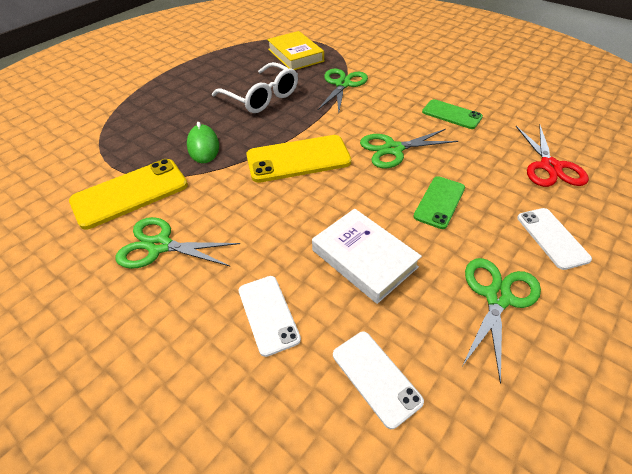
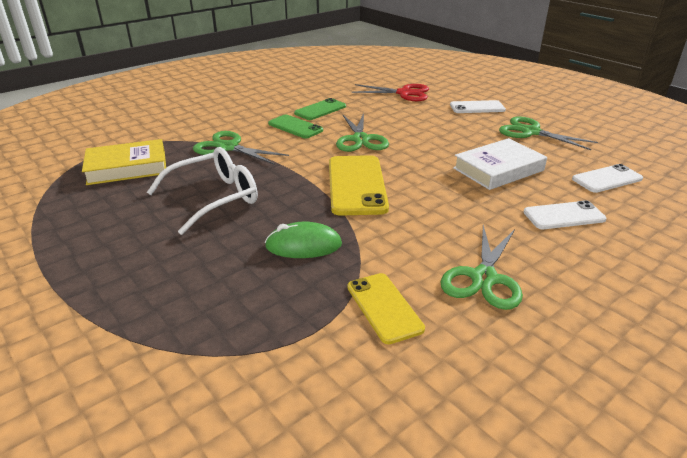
camera: 80 degrees left, 15 degrees down
yellow phone [69,159,188,230] -> yellow phone [347,273,425,344], size x0.61
green phone [413,176,465,229] -> green phone moved to [268,115,323,139]

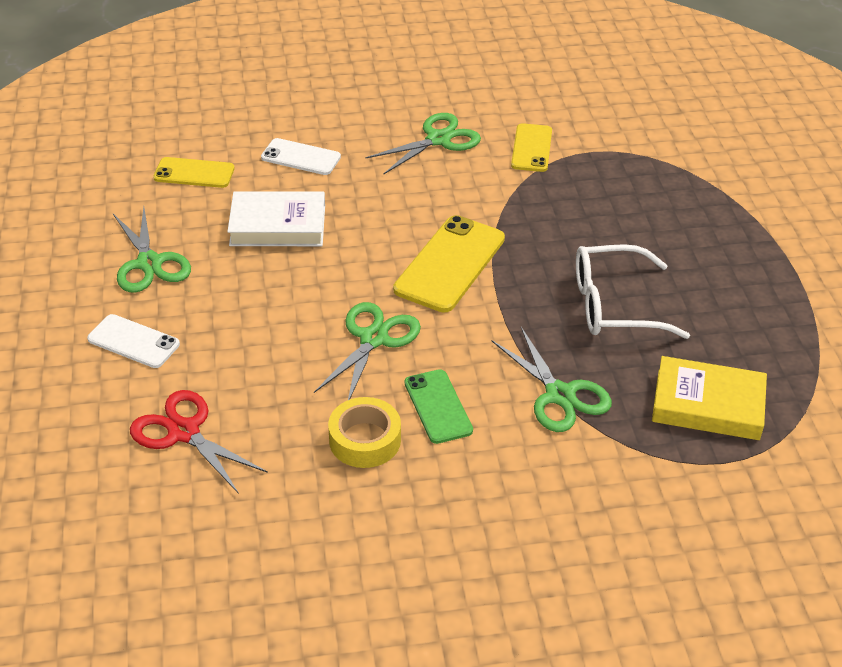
camera: 150 degrees left, 10 degrees up
green mouse [265,222,342,258] -> none
green phone [294,98,346,120] -> yellow tape [328,397,401,468]
white phone [572,164,643,193] -> yellow phone [153,157,235,188]

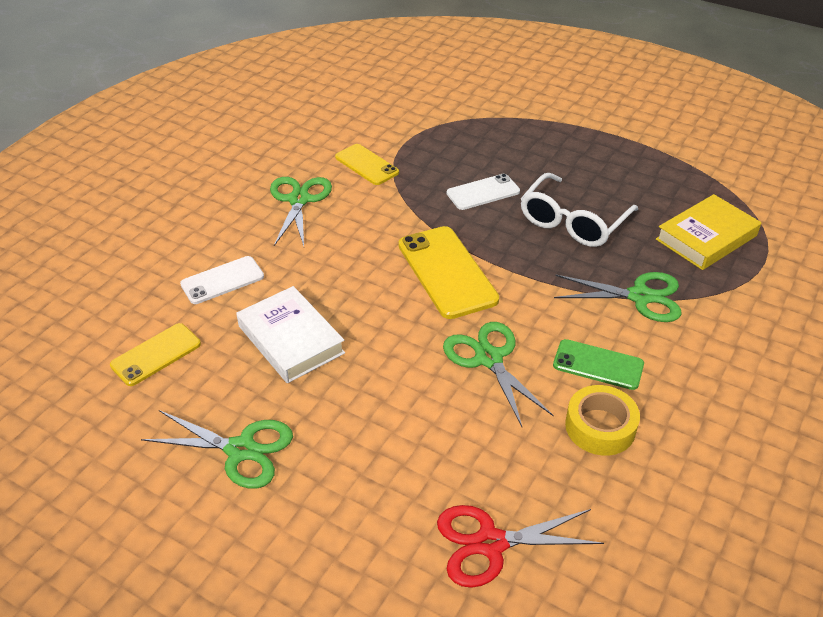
camera: 50 degrees left, 0 degrees up
white phone [87,314,180,368] -> white phone moved to [447,174,520,210]
white book [227,191,325,246] -> white book turned 75 degrees counterclockwise [236,286,345,383]

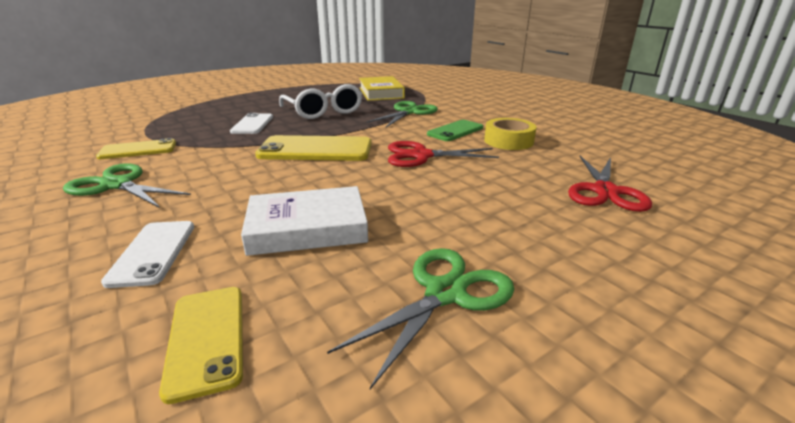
camera: 65 degrees left, 15 degrees down
green scissors [443,322,554,427] -> red scissors [388,141,499,167]

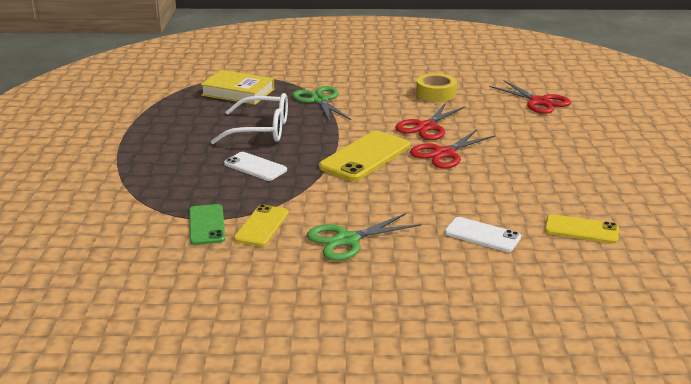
camera: 55 degrees left, 0 degrees up
white book [241,186,368,256] -> none
green scissors [327,248,514,389] -> none
green phone [427,120,483,141] -> green phone moved to [189,204,225,245]
none -> red scissors [410,130,496,169]

